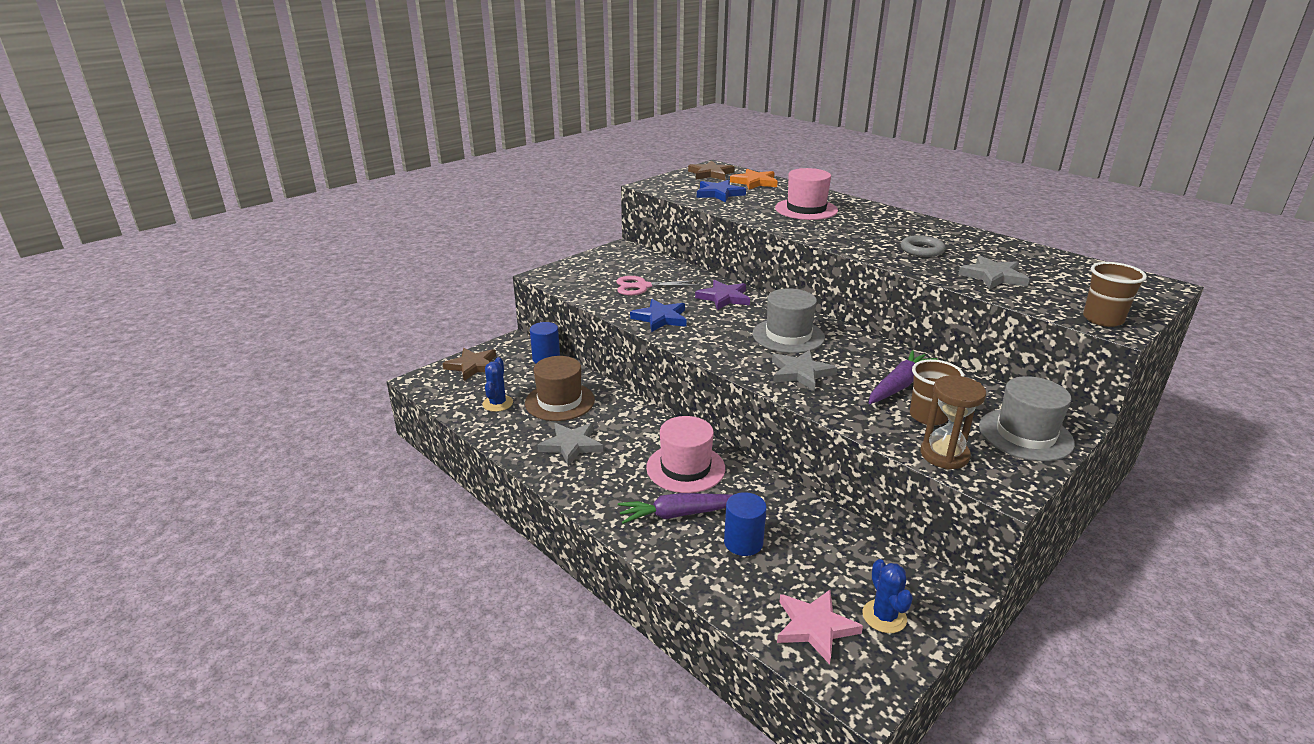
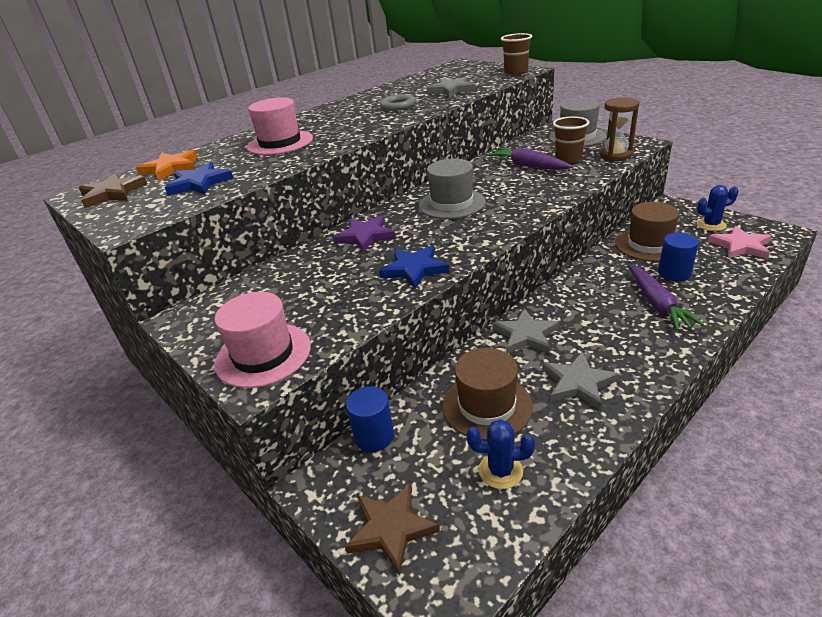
camera: 85 degrees left, 5 degrees up
pink scissors [616,276,701,295] -> none
pink hat [646,416,725,493] -> pink hat moved to [214,292,311,388]
grey star [772,350,837,391] -> grey star moved to [492,309,559,354]
none -> brown hat [615,202,679,262]

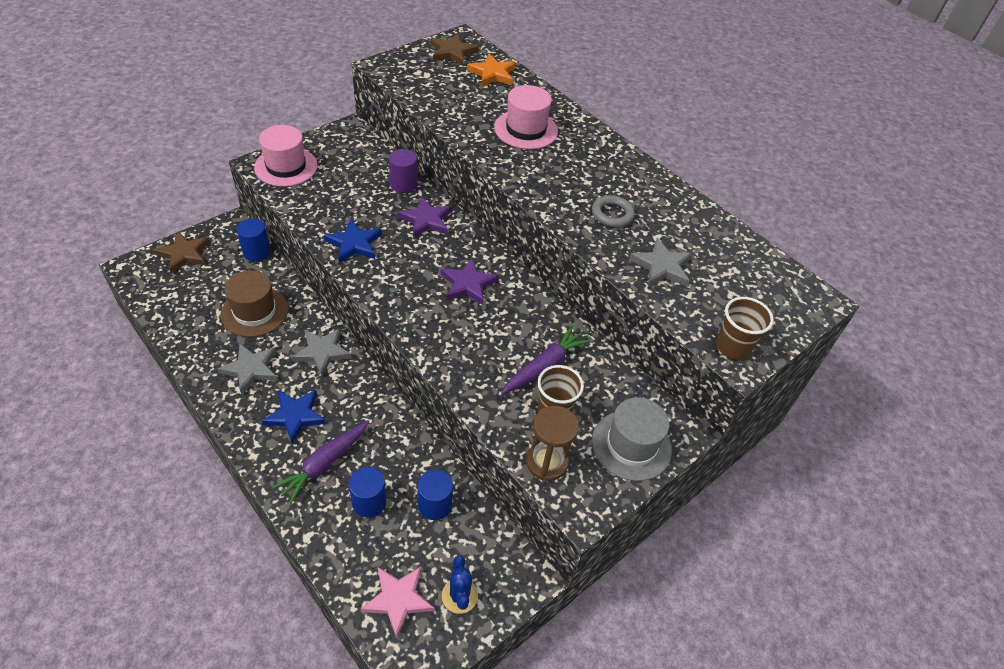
camera: 85 degrees right, 15 degrees up
blue star [165,162,234,196] -> blue star moved to [261,390,326,443]
grey hat [419,159,486,219] -> purple star [440,258,499,305]
blue cactus [467,419,535,489] -> none
brown hat [615,202,679,262] -> blue cylinder [418,470,453,520]
purple carrot [629,265,704,331] -> purple carrot turned 45 degrees counterclockwise [272,420,369,504]
none -> purple cylinder [389,149,417,193]

